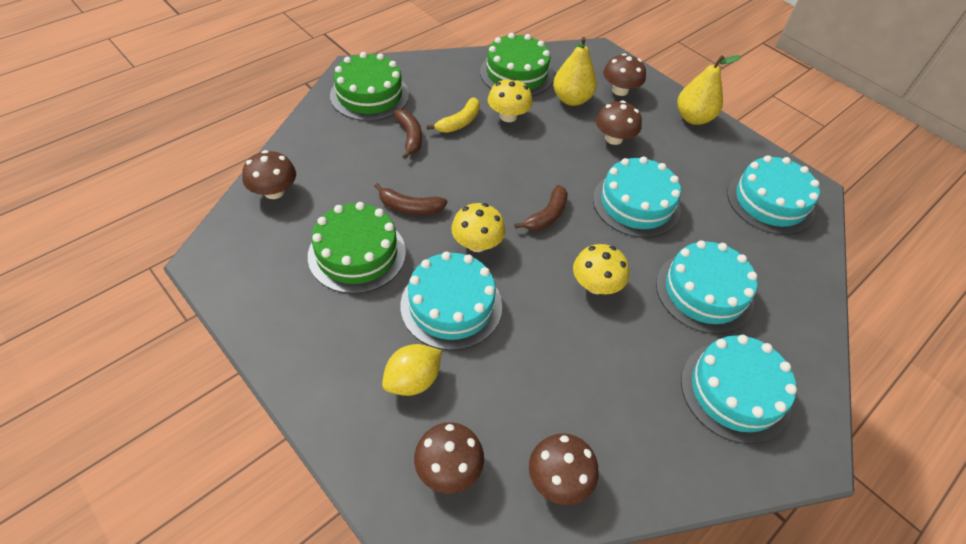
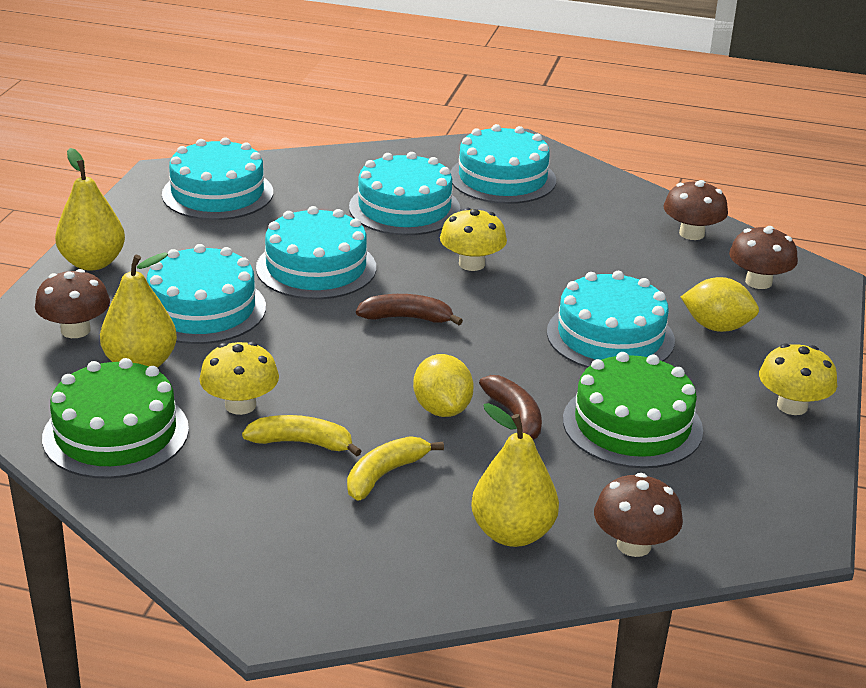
camera: 120 degrees left, 20 degrees down
green cake [330,52,409,121] -> none
brown banana [393,109,422,159] -> yellow banana [347,436,444,501]
yellow mushroom [451,203,506,252] -> yellow mushroom moved to [759,343,837,415]
brown mushroom [596,100,642,145] -> turquoise cake [146,244,266,344]
none -> yellow lemon [413,354,474,417]
none -> yellow pear [471,403,559,547]

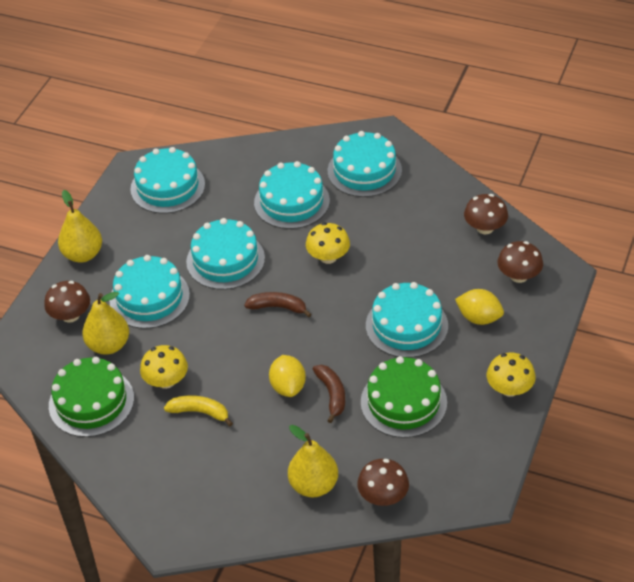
camera: 10 degrees right, 15 degrees up
yellow banana [347,436,444,501] -> none

